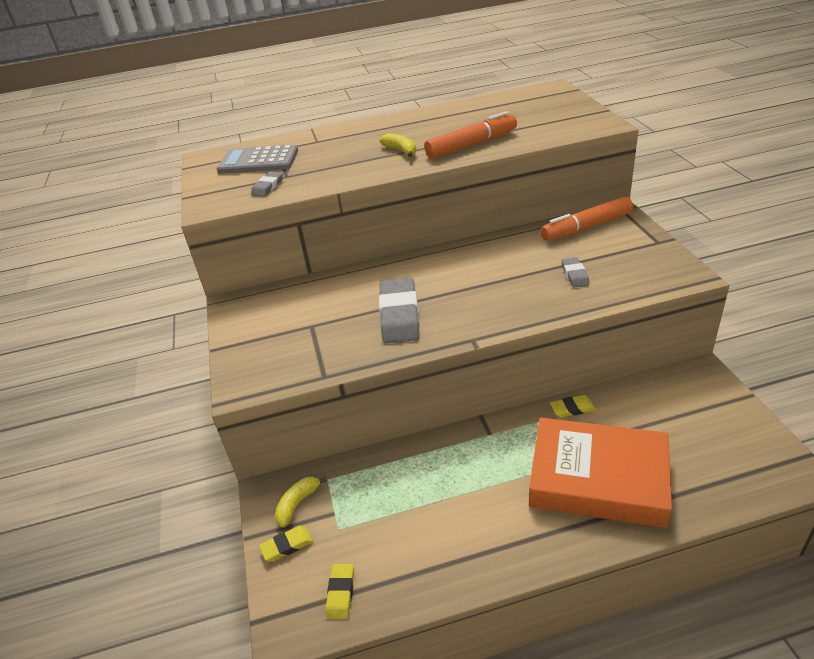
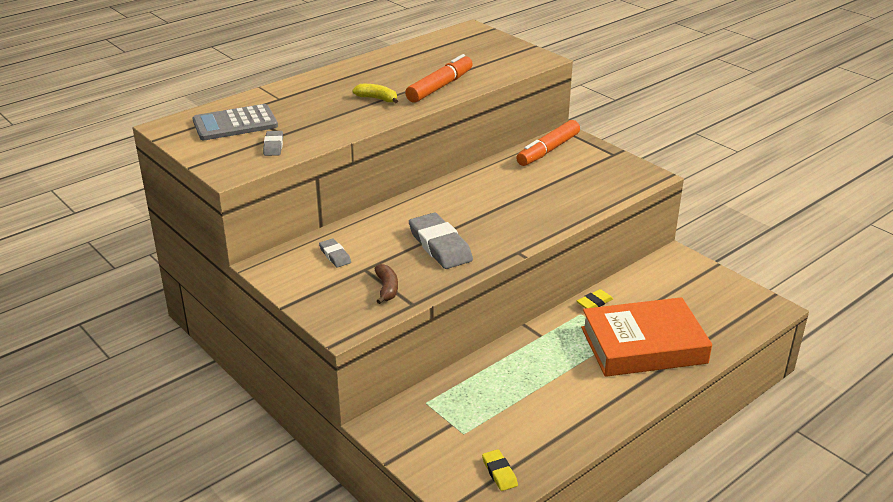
camera: 30 degrees left, 5 degrees down
yellow eraser [259,526,313,562] -> none
yellow banana [275,477,327,527] -> none
grey eraser [561,257,590,287] -> grey eraser moved to [319,238,351,268]
none -> brown banana [374,264,398,304]

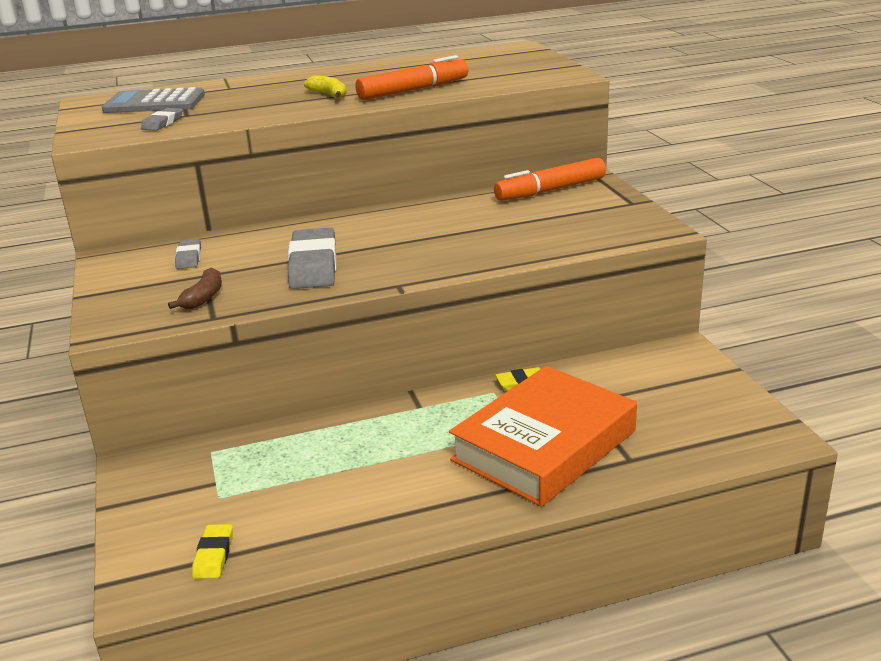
camera: 25 degrees right, 5 degrees down
orange book [581,297,712,377] -> orange book turned 60 degrees counterclockwise [449,366,637,507]

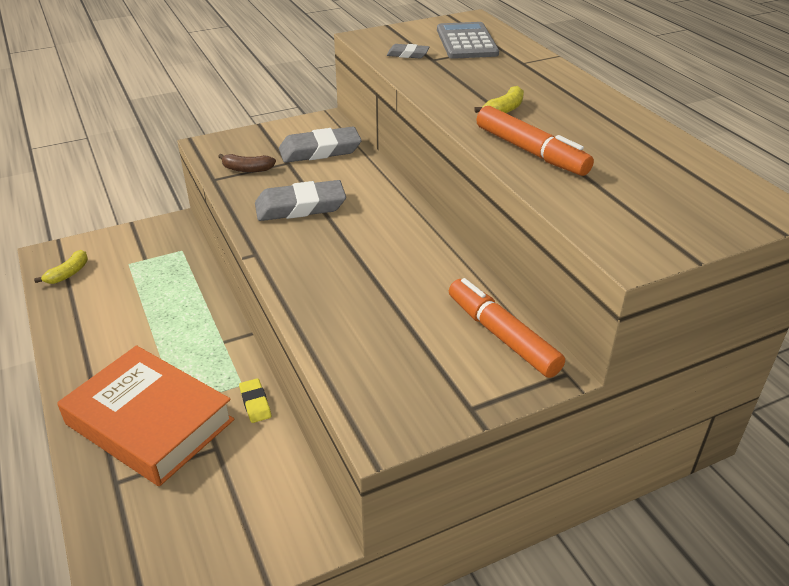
camera: 80 degrees right, 10 degrees up
grey eraser [175,239,201,269] -> grey eraser [279,127,362,163], size x1.98
yellow eraser [192,524,233,579] -> yellow banana [34,250,88,284]

